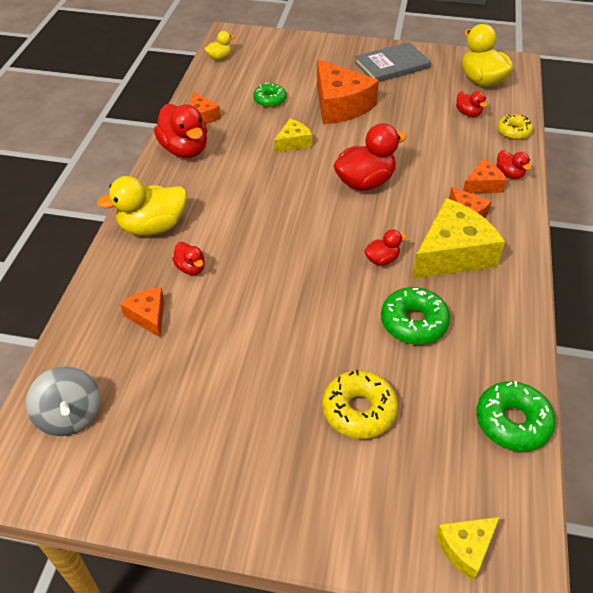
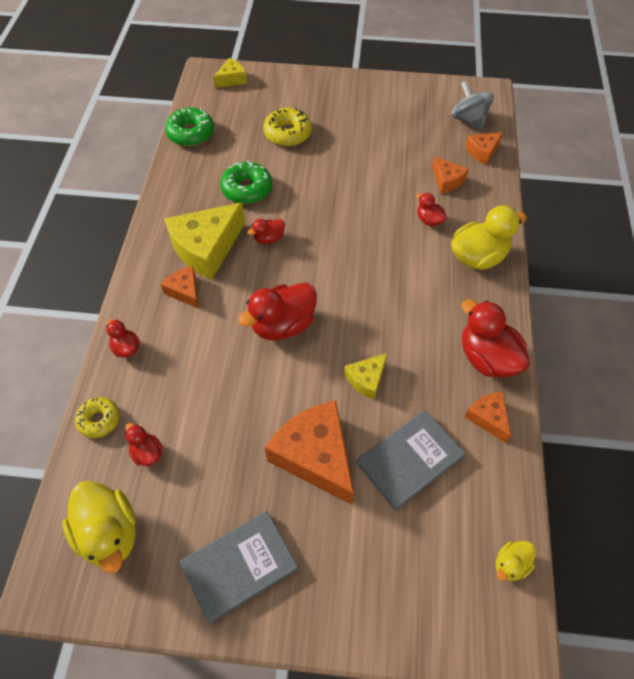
camera: 175 degrees right, 10 degrees up
green donut [254,82,286,107] -> grey book [357,410,465,511]
orange cheese [463,159,507,193] -> orange cheese moved to [465,132,503,165]

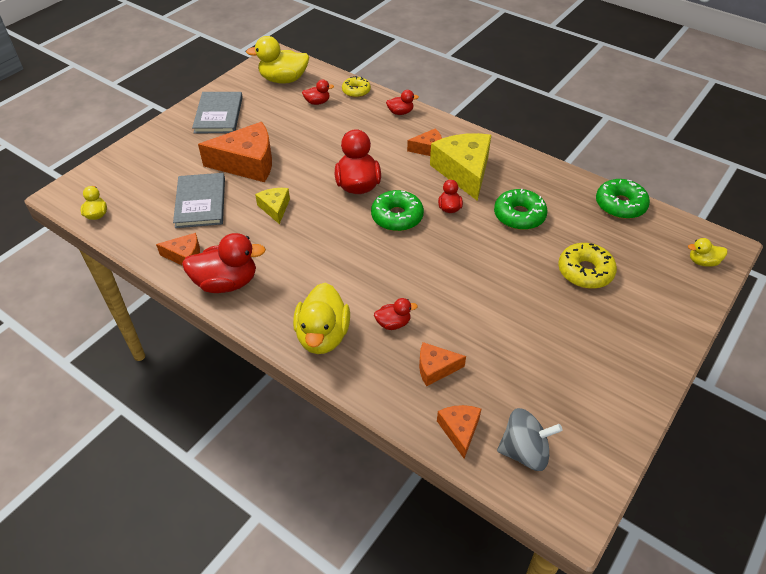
camera: 120 degrees right, 10 degrees down
yellow cheese [213,58,247,88] -> yellow duck [688,238,727,267]
none -> green donut [371,190,424,231]

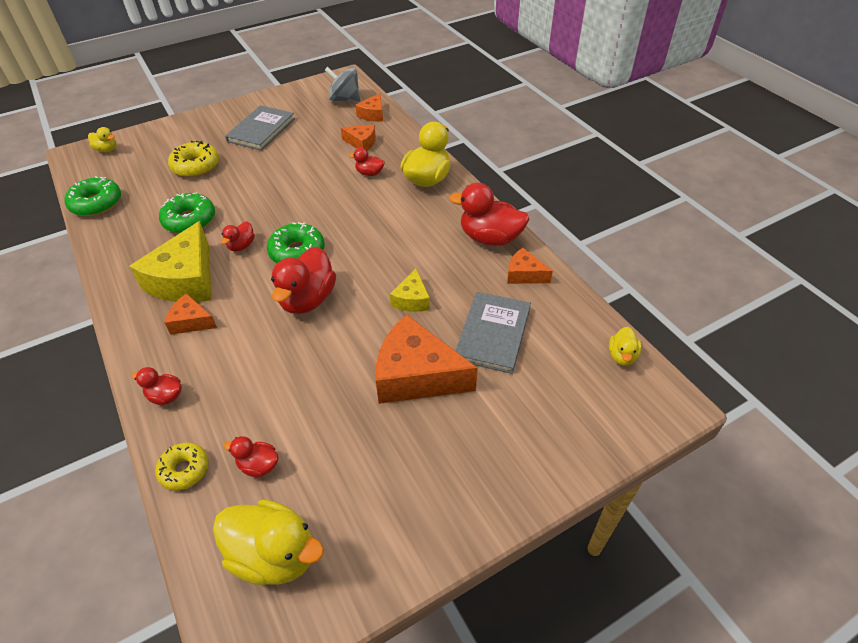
camera: 155 degrees left, 0 degrees up
grey book [192,92,243,133] -> grey book moved to [225,105,295,151]

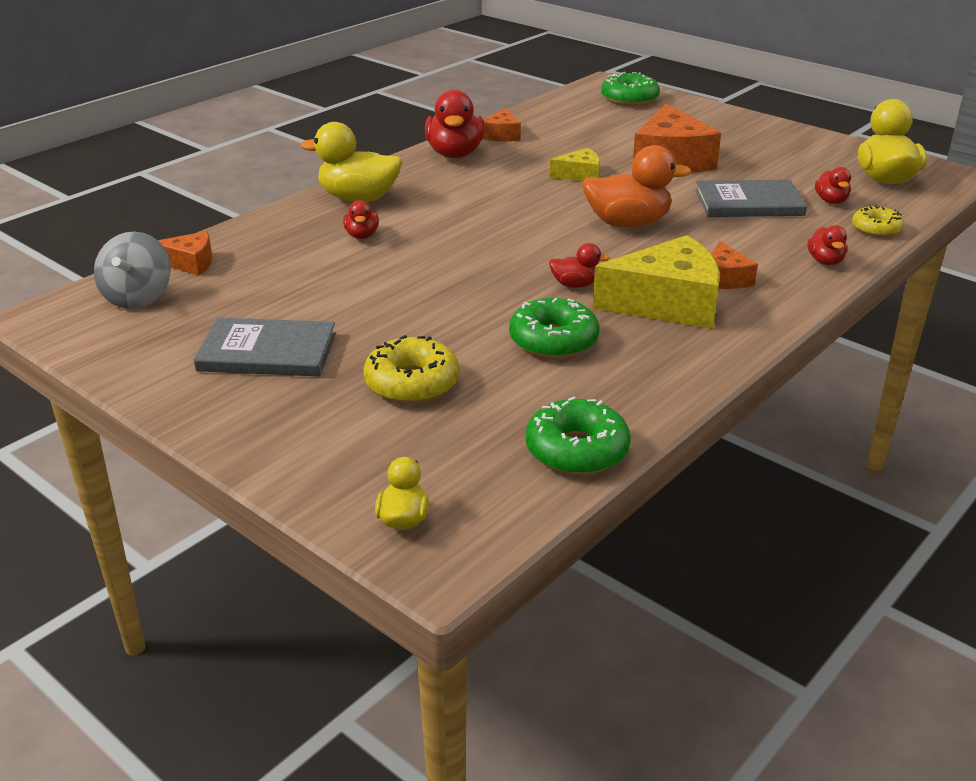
camera: 110 degrees left, 15 degrees down
green donut [267,222,325,263] -> green donut moved to [601,72,660,106]
red duck [271,246,336,314] -> orange duck [582,145,691,228]
orange cheese [341,125,376,151] -> none
grey book [455,292,531,374] -> grey book moved to [695,179,807,217]
yellow duck [609,327,642,366] -> none

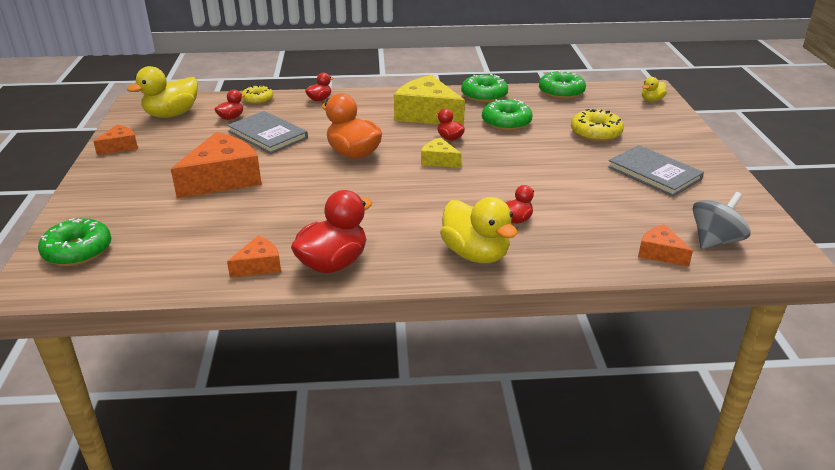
camera: 135 degrees left, 0 degrees up
yellow cheese [550,148,600,182] -> yellow cheese moved to [421,137,462,168]
orange cheese [711,241,758,289] -> orange cheese moved to [93,125,138,155]
none -> green donut [461,74,508,103]

